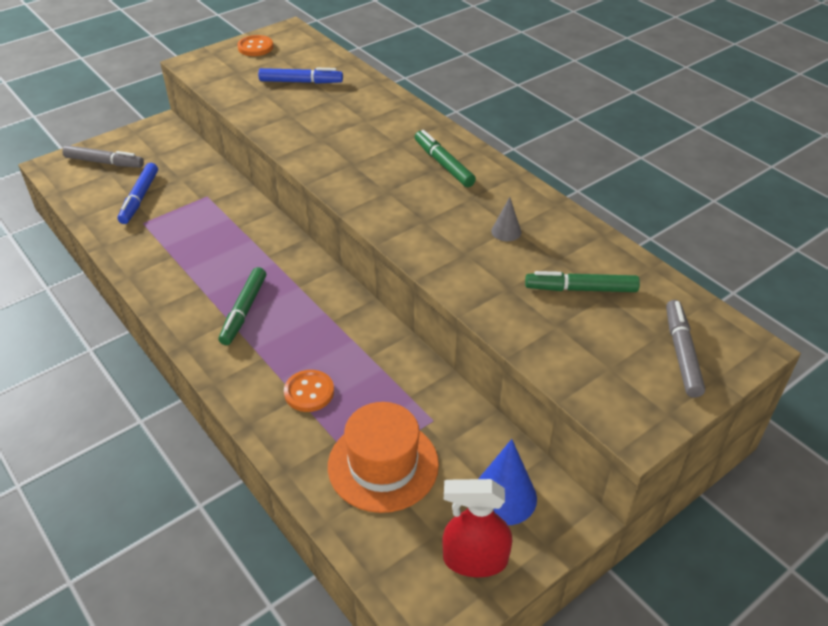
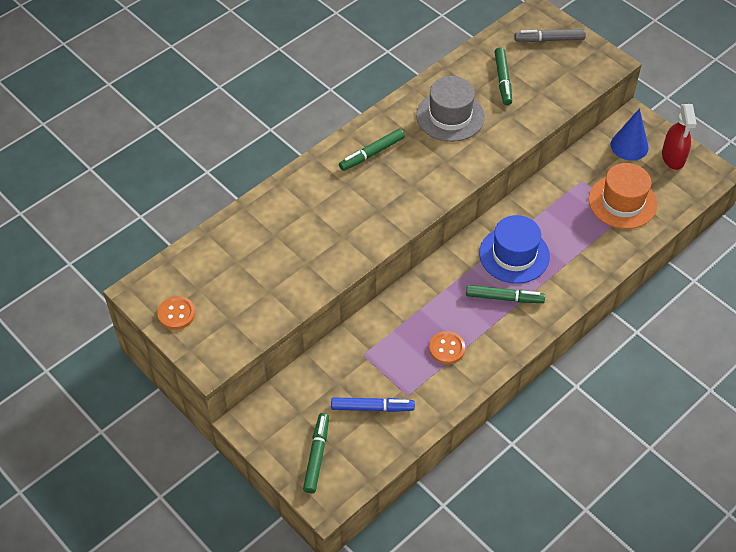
camera: 95 degrees left, 10 degrees up
grey marker [62,145,144,168] -> green marker [303,413,329,493]
blue marker [258,68,343,84] -> none
orange button [284,370,334,412] -> orange button moved to [429,331,465,364]
grey cone [491,197,521,241] -> grey hat [416,76,485,142]
none -> blue hat [479,215,550,284]

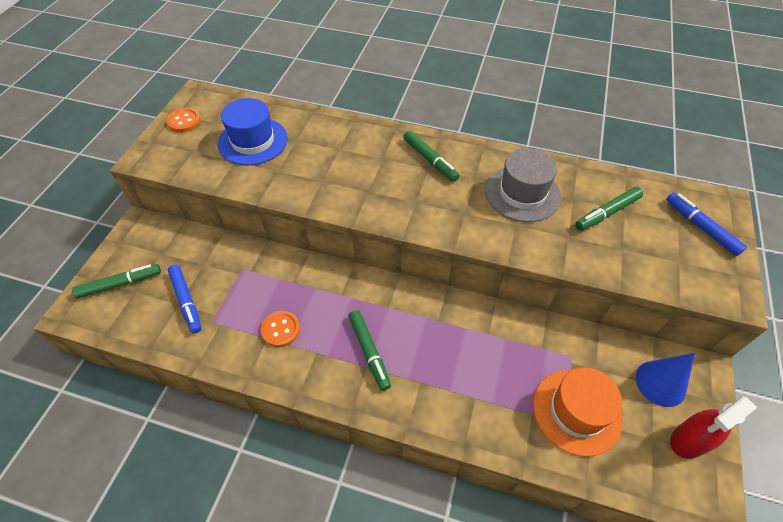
camera: 60 degrees right, 0 degrees up
green marker [339,129,405,171] -> green marker turned 150 degrees counterclockwise [403,130,459,182]
blue hat [479,215,550,284] -> blue hat moved to [218,98,288,165]
grey marker [515,29,586,42] -> blue marker [666,193,747,256]

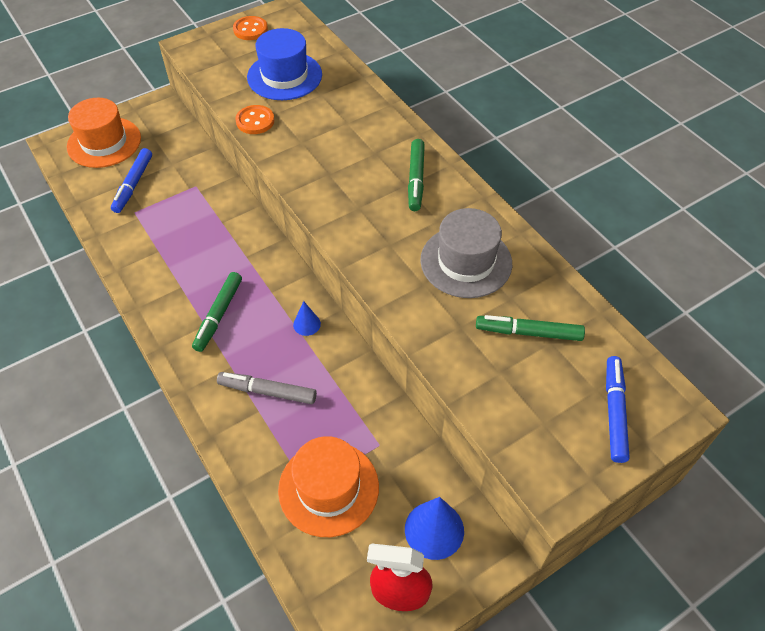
camera: 40 degrees right, 0 degrees up
green marker [72,264,161,298] -> orange hat [67,98,141,168]
orange button [261,311,300,347] -> orange button moved to [235,105,274,134]
none -> grey marker [217,372,317,404]
none -> blue cone [293,301,321,336]

